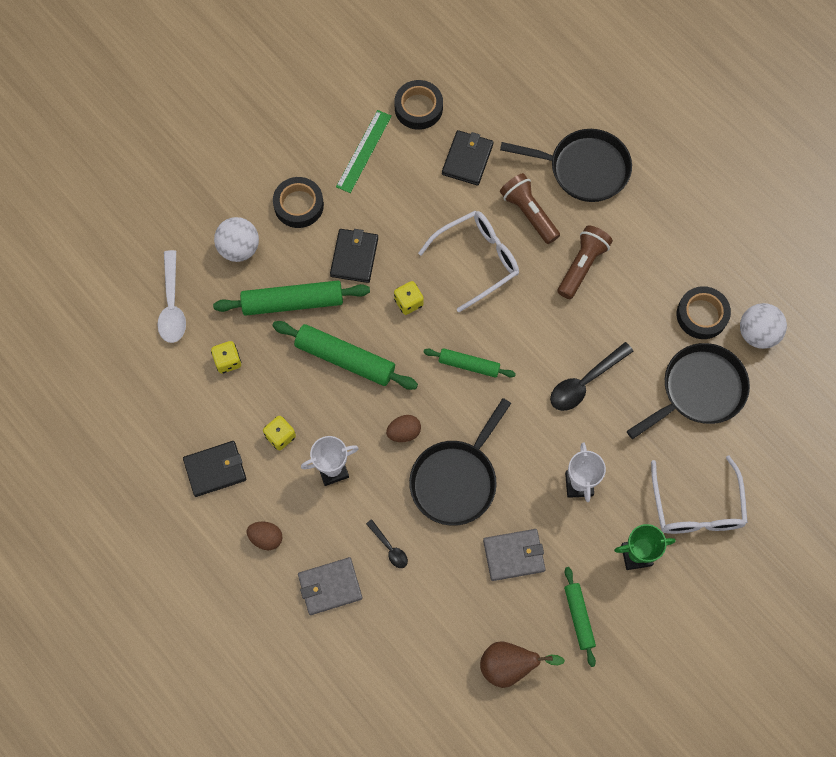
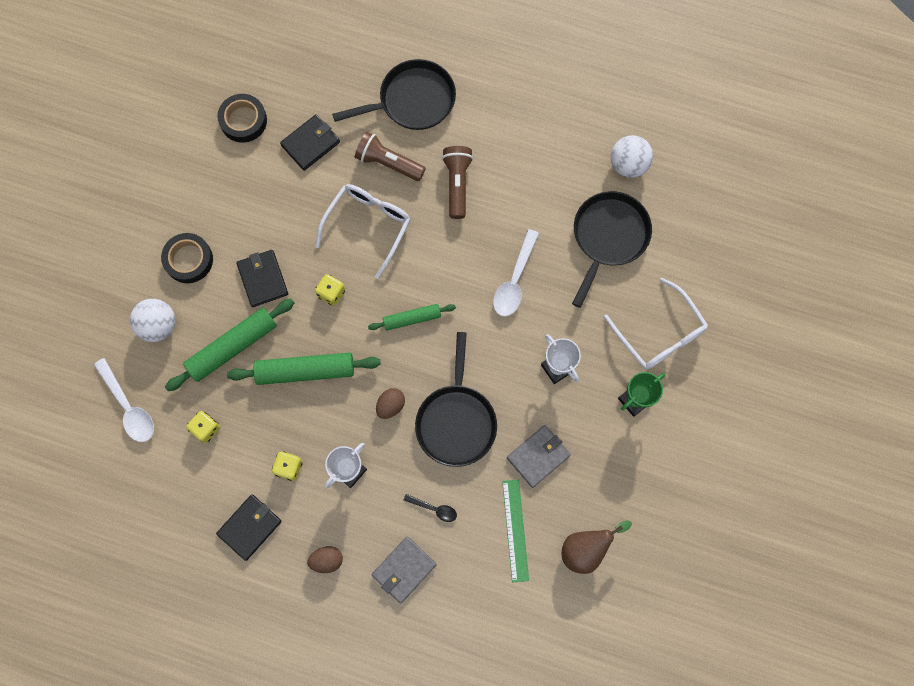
camera: 30 degrees left, 5 degrees up
green ruler [336,110,392,193] -> green ruler moved to [502,480,529,582]
black wallet [442,130,494,186] -> black wallet turned 60 degrees clockwise [280,114,340,171]
black spoon [550,342,634,411] -> white spoon [493,229,539,317]
green rolling pin [564,567,596,667] -> none
black tape [677,286,731,339] -> none

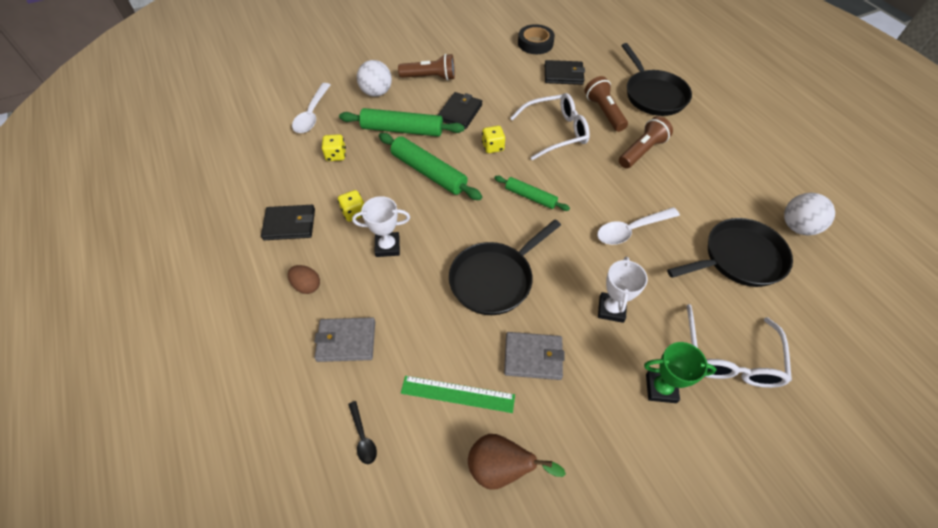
camera: 45 degrees right, 20 degrees down
black tape [161,233,213,283] -> brown flashlight [398,54,455,81]
black pan [332,59,456,130] -> black pan turned 45 degrees clockwise [621,43,692,116]
brown egg [376,388,405,419] -> none
black spoon [404,494,457,522] -> black spoon moved to [348,401,377,464]
green ruler [502,480,529,582] -> green ruler turned 60 degrees clockwise [401,376,515,413]

